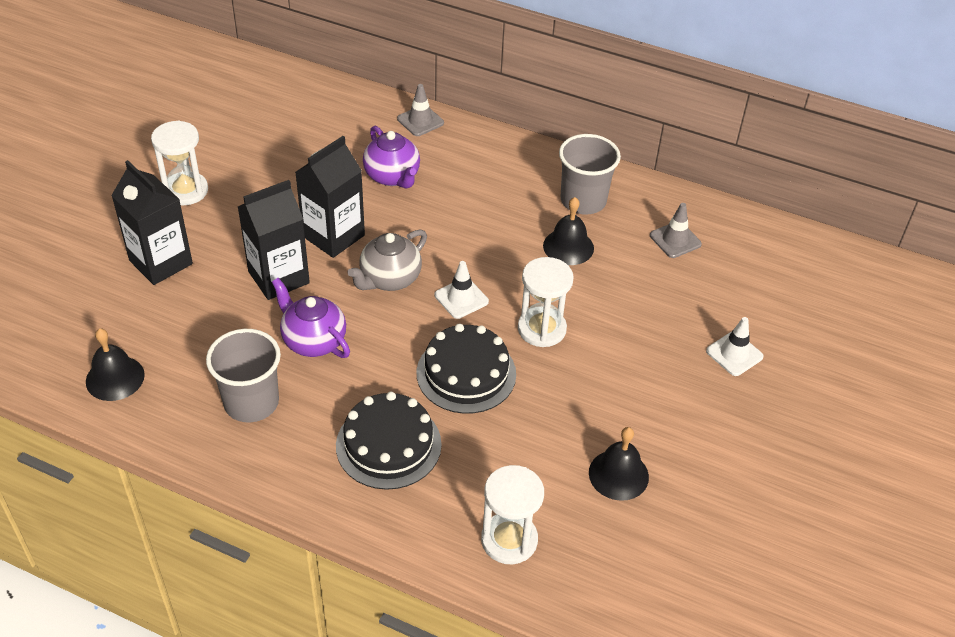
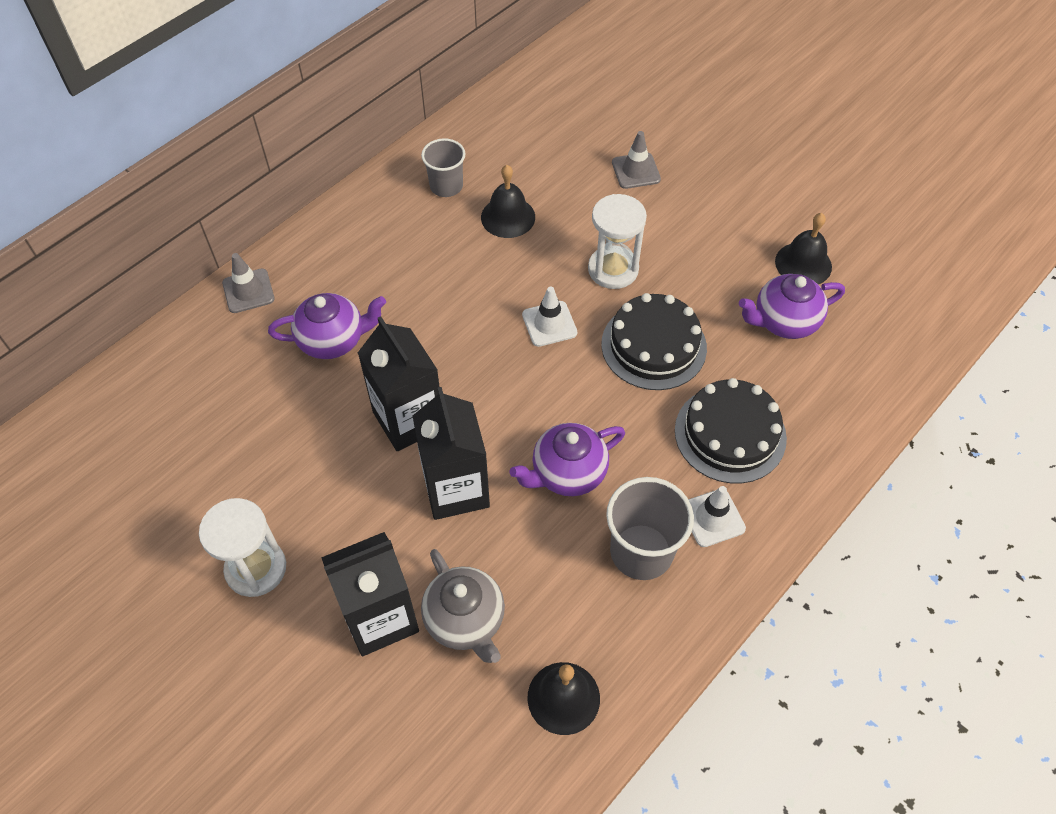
camera: 70 degrees left, 10 degrees up
grey teapot [347,229,427,291] -> grey teapot moved to [421,549,505,663]
white hourglass [481,465,544,564] -> none
grey cup [559,134,621,214] -> grey cup [421,138,465,197], size x0.66
grey traffic cone [650,203,702,258] -> grey traffic cone moved to [612,131,661,189]
white traffic cone [706,317,764,376] -> white traffic cone moved to [688,486,746,547]
none -> purple teapot [739,274,845,339]

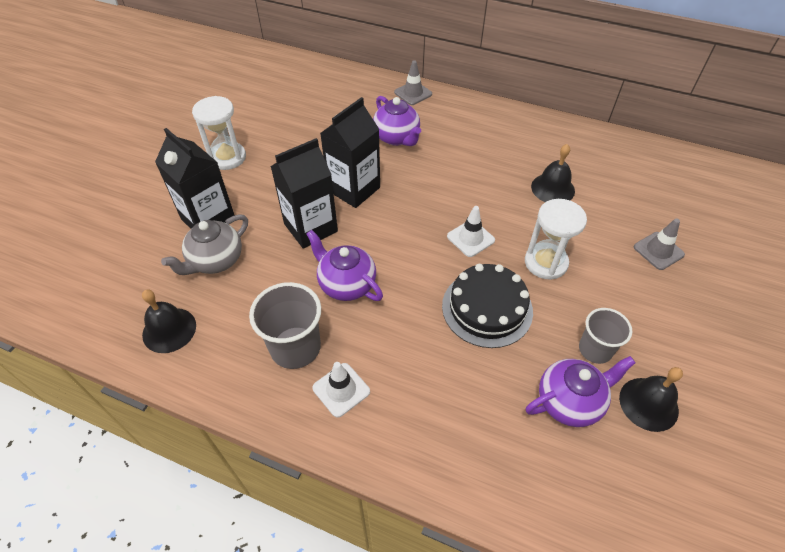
camera: 70 degrees right, 5 degrees down
grey cup [421,138,465,197] -> grey cup moved to [579,308,632,364]
black cake [675,378,787,484] -> none
purple teapot [739,274,845,339] -> purple teapot turned 105 degrees clockwise [526,356,636,427]

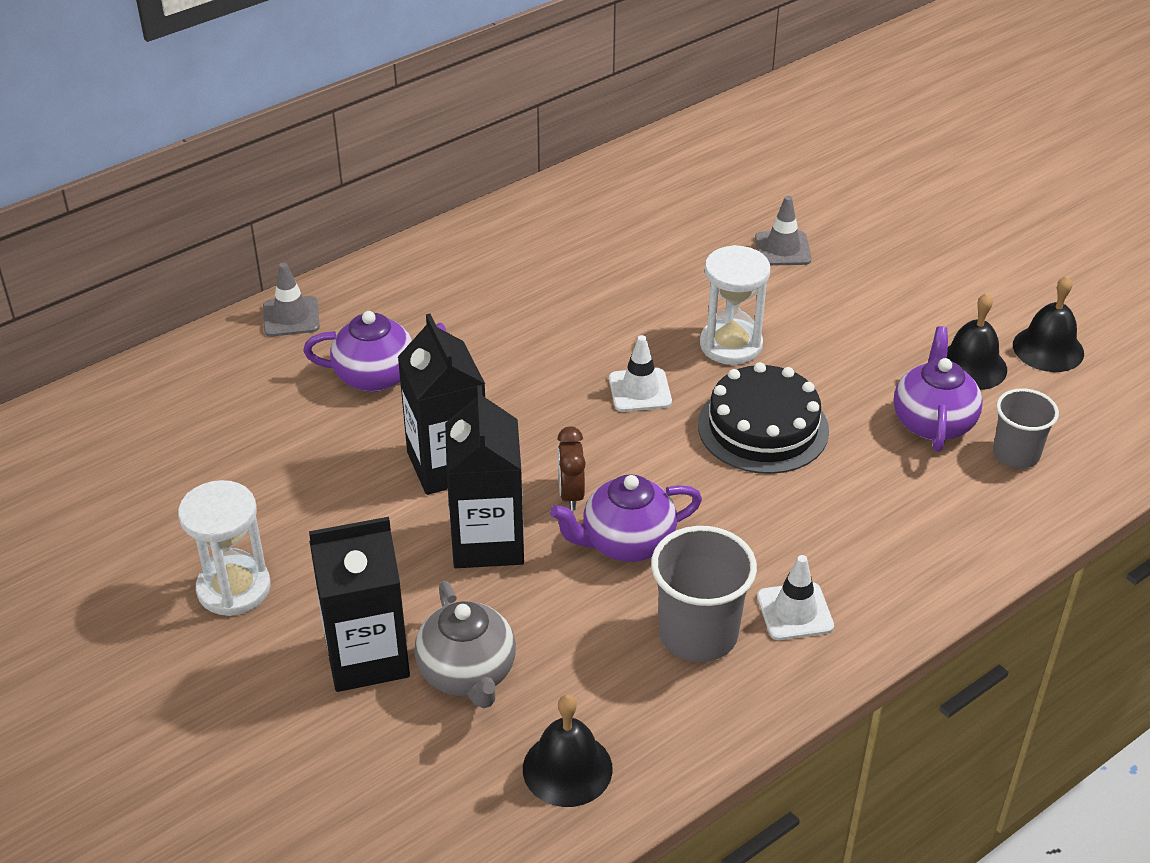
camera: 60 degrees left, 10 degrees down
black bell [531,144,575,202] -> black bell moved to [1013,276,1084,372]
grey cup [579,308,632,364] -> grey cup moved to [993,388,1059,468]
none -> brown clock [557,427,586,511]

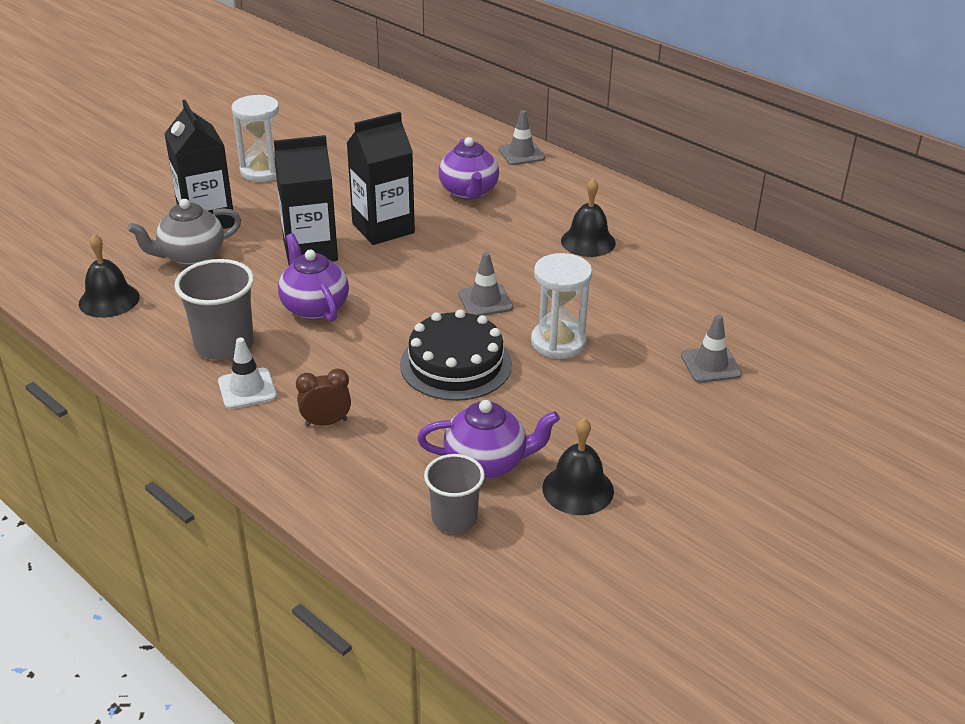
camera: 80 degrees right, 5 degrees down
brown clock [557,427,586,511] -> brown clock moved to [296,368,351,426]
white traffic cone [609,335,672,412] -> grey traffic cone [458,252,513,316]
black bell [1013,276,1084,372] -> black bell moved to [561,178,616,257]

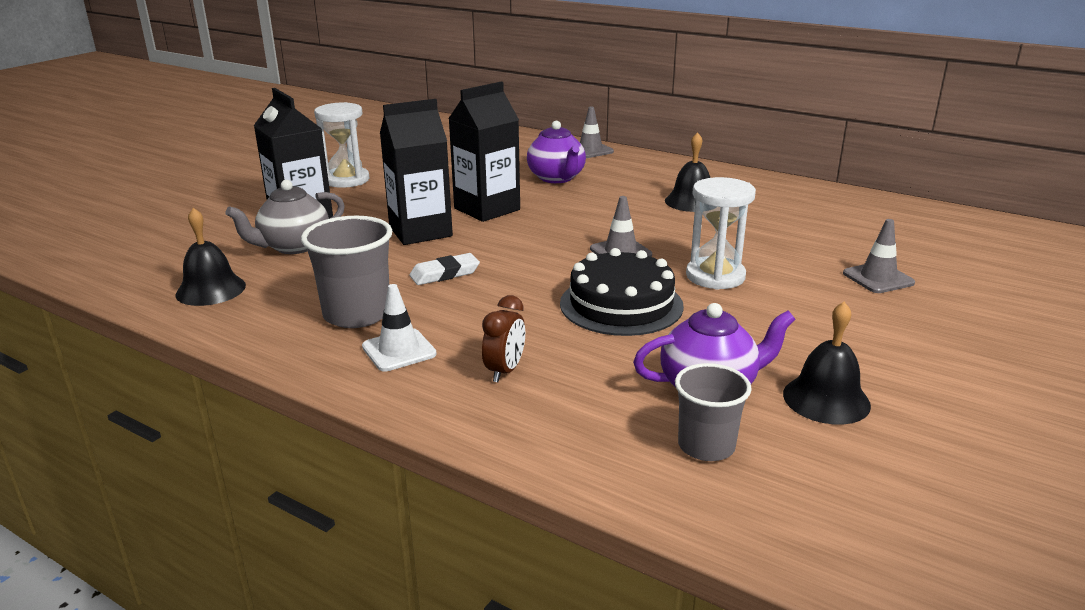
camera: 10 degrees left, 10 degrees down
purple teapot [278,233,349,322] -> white eraser [409,253,480,285]
brown clock [296,368,351,426] -> brown clock turned 135 degrees clockwise [482,295,525,382]

